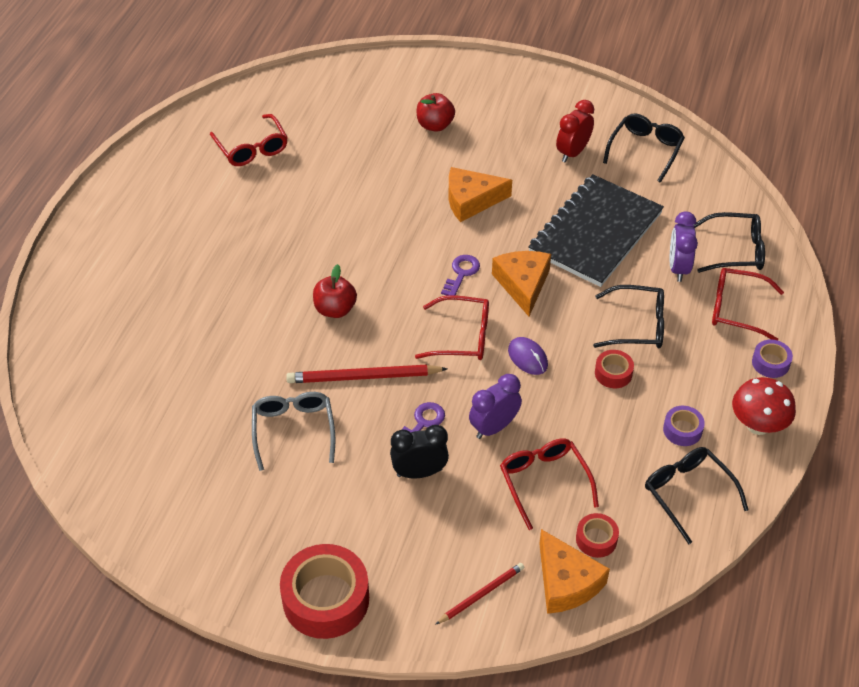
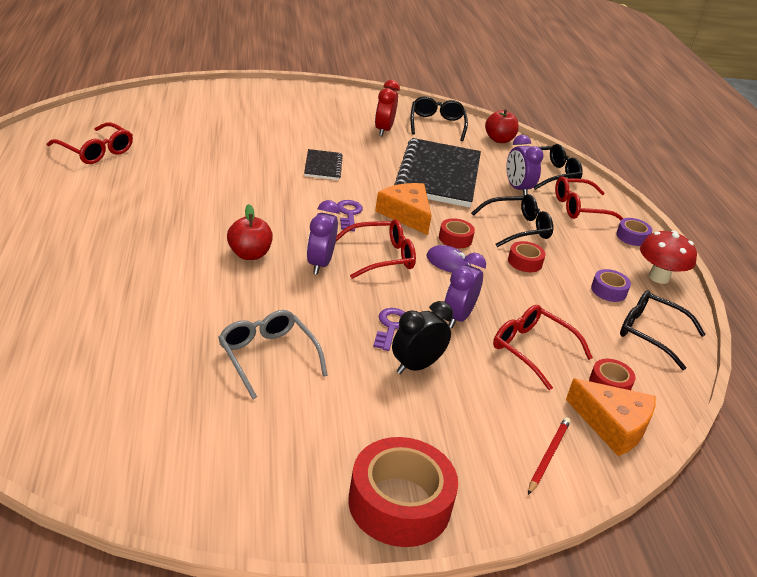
camera: 30 degrees left, 15 degrees down
red pencil [286,365,448,383] -> none
red apple [417,93,455,132] -> red apple moved to [485,109,519,143]
orange cheese [448,167,512,222] -> black notebook [304,149,343,180]
none -> purple clock [307,200,339,275]
none -> red tape [439,218,475,248]

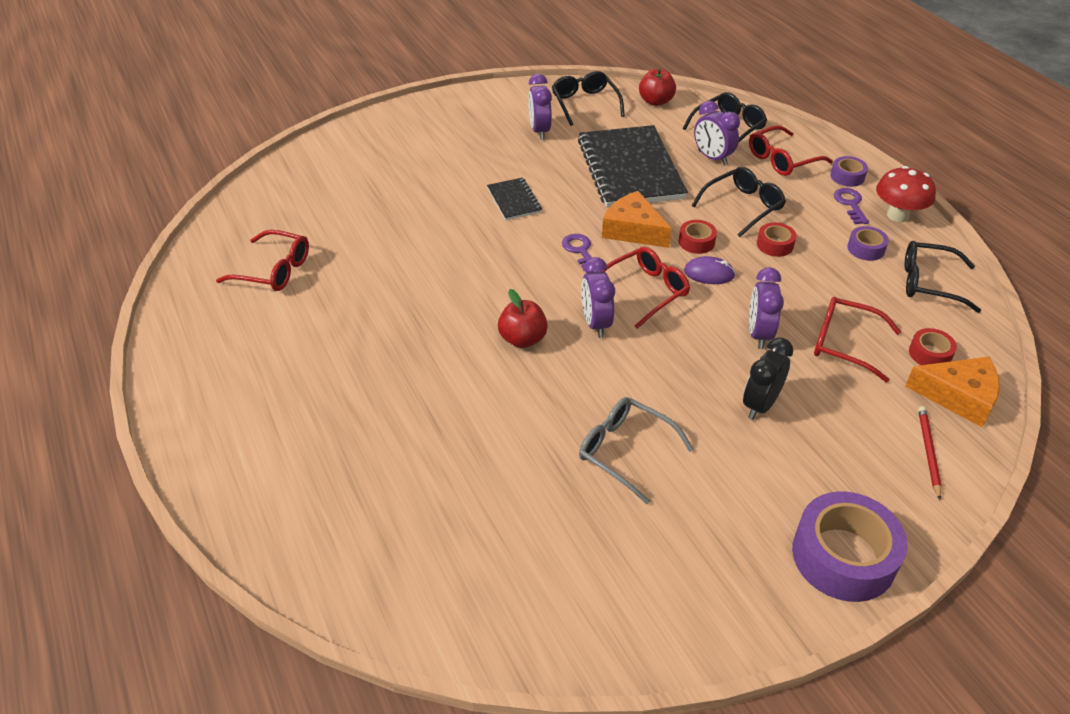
camera: 15 degrees left, 10 degrees up
red tape [348,437,458,547] -> purple tape [792,491,908,602]
purple key [373,308,405,351] -> purple key moved to [834,188,869,224]
red clock [375,80,400,136] -> purple clock [528,74,552,140]

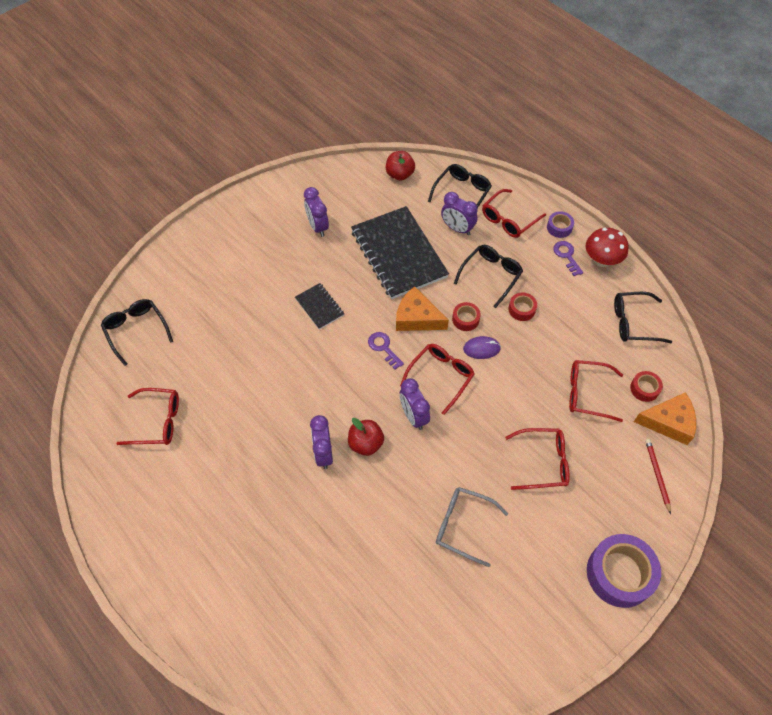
camera: 15 degrees left, 15 degrees up
black glasses [552,71,625,126] -> black glasses moved to [101,299,173,366]
black clock [743,337,793,420] -> red glasses [505,428,570,490]
purple clock [749,267,784,349] -> purple clock moved to [310,415,333,469]
purple tape [847,226,889,261] -> none

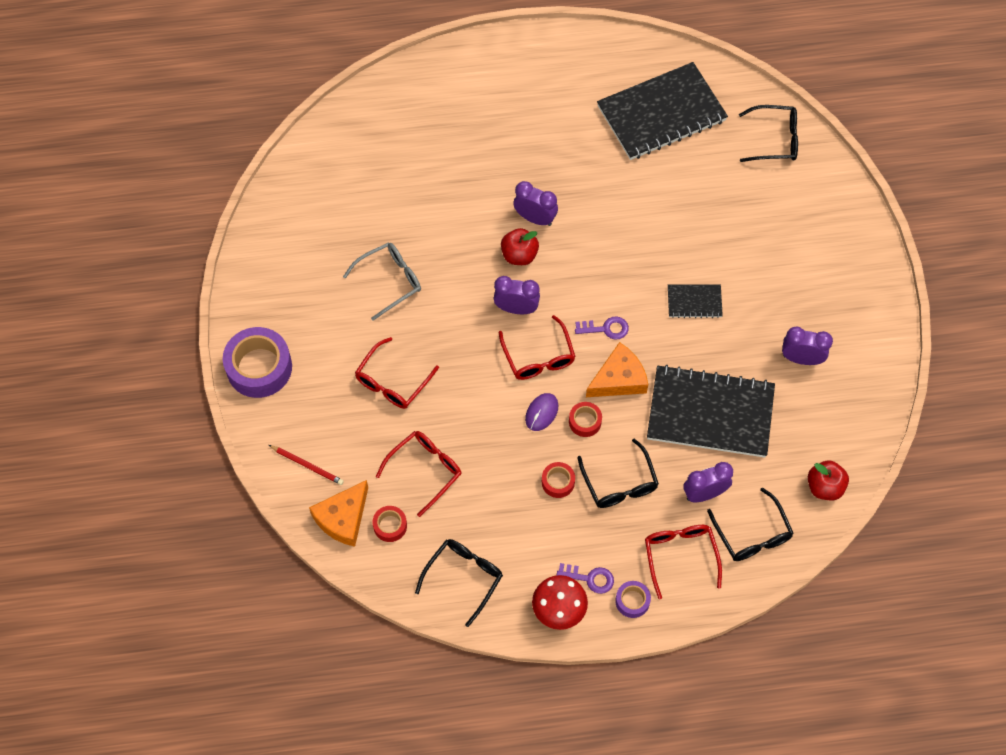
camera: 125 degrees right, 5 degrees up
red glasses [116,388,179,445] -> black notebook [597,62,728,160]

